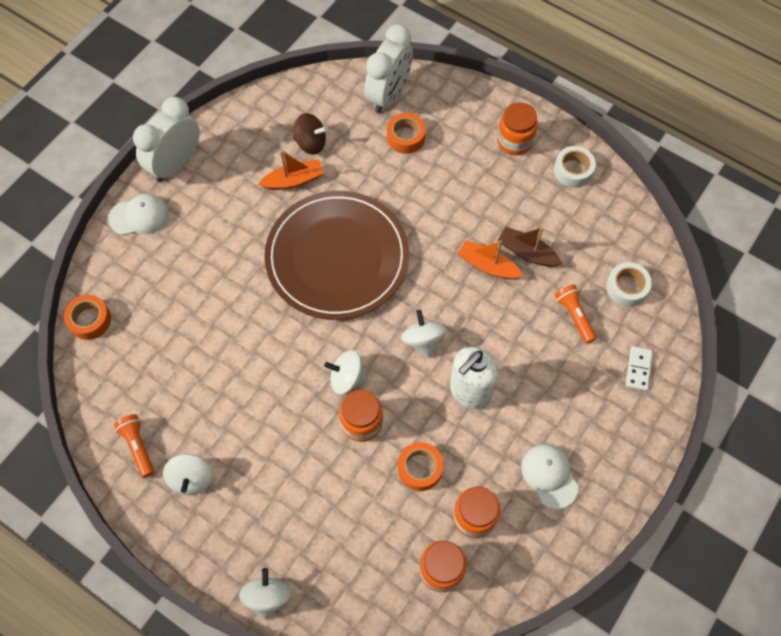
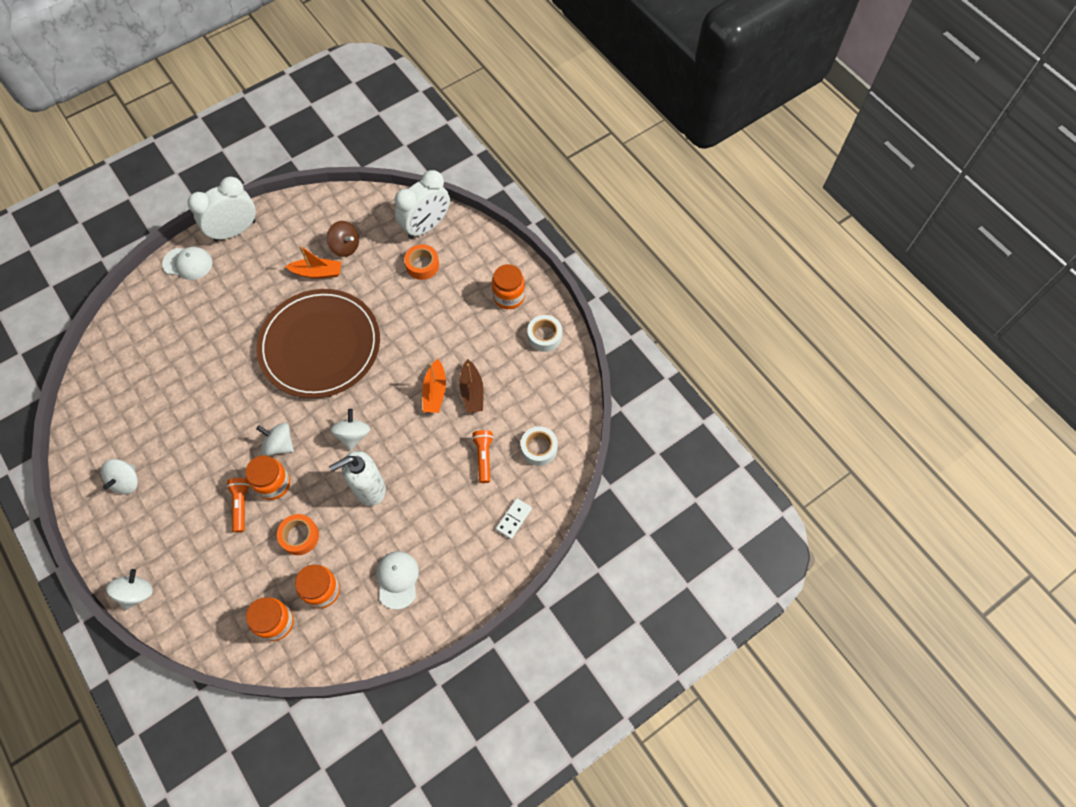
camera: 20 degrees right, 0 degrees up
orange tape [64,295,111,340] -> none
orange flashlight [114,414,154,478] -> orange flashlight moved to [227,478,250,532]
orange boat [458,240,523,279] -> orange boat turned 135 degrees counterclockwise [422,359,446,413]
brown boat [498,227,562,267] -> brown boat turned 150 degrees counterclockwise [459,359,483,413]

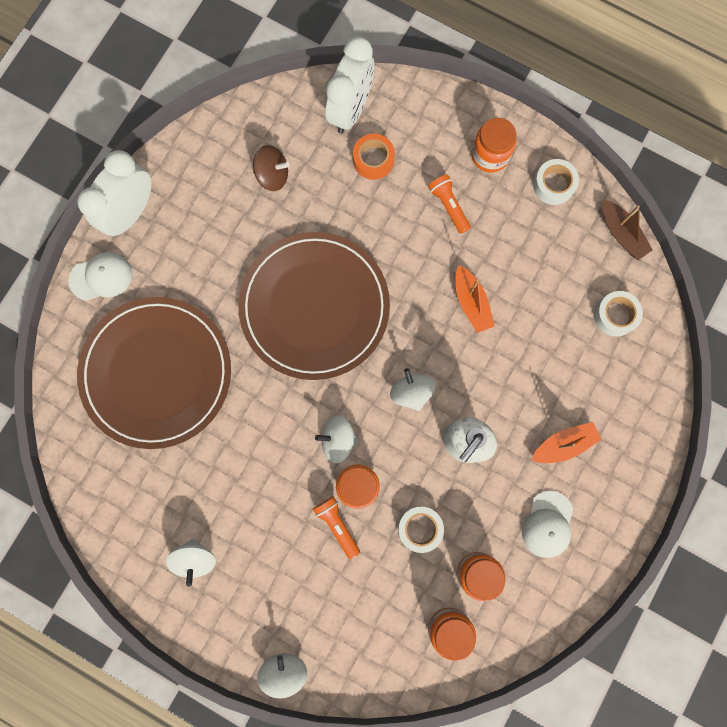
camera: 25 degrees left, 15 degrees up
orange tape [277,514,319,555] -> white tape [398,506,444,553]
orange boat [285,245,341,278] -> orange boat moved to [531,422,602,463]
white cap [376,551,419,610] -> white cap turned 135 degrees counterclockwise [522,491,573,558]
brown boat [459,359,483,413] -> brown boat moved to [602,200,653,260]
orange flashlight [472,430,494,483] -> orange flashlight moved to [428,174,471,234]
white domino [496,498,532,539] -> none
none -> brown plate [77,297,231,449]

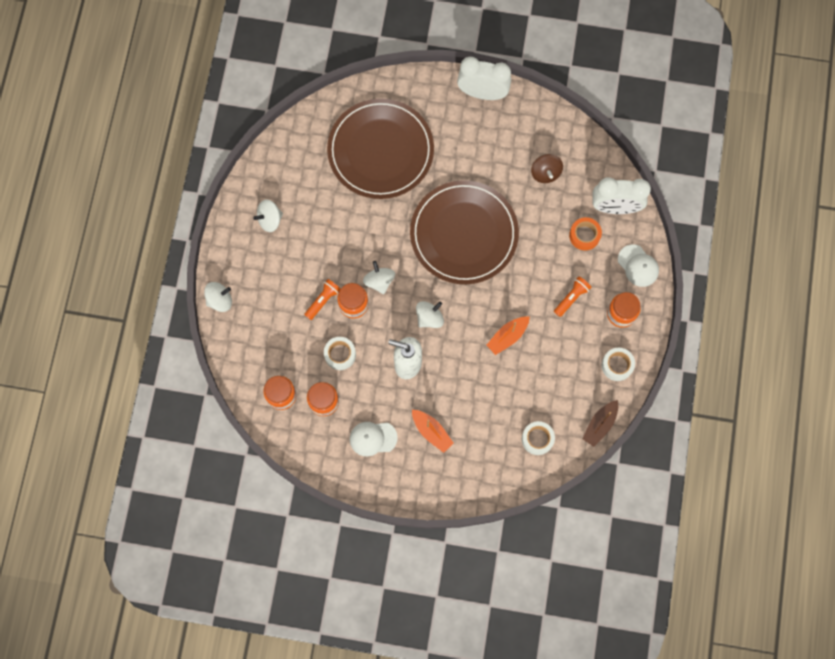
camera: 70 degrees right, 5 degrees down
white cap [69,252,132,301] -> white cap moved to [618,244,659,287]

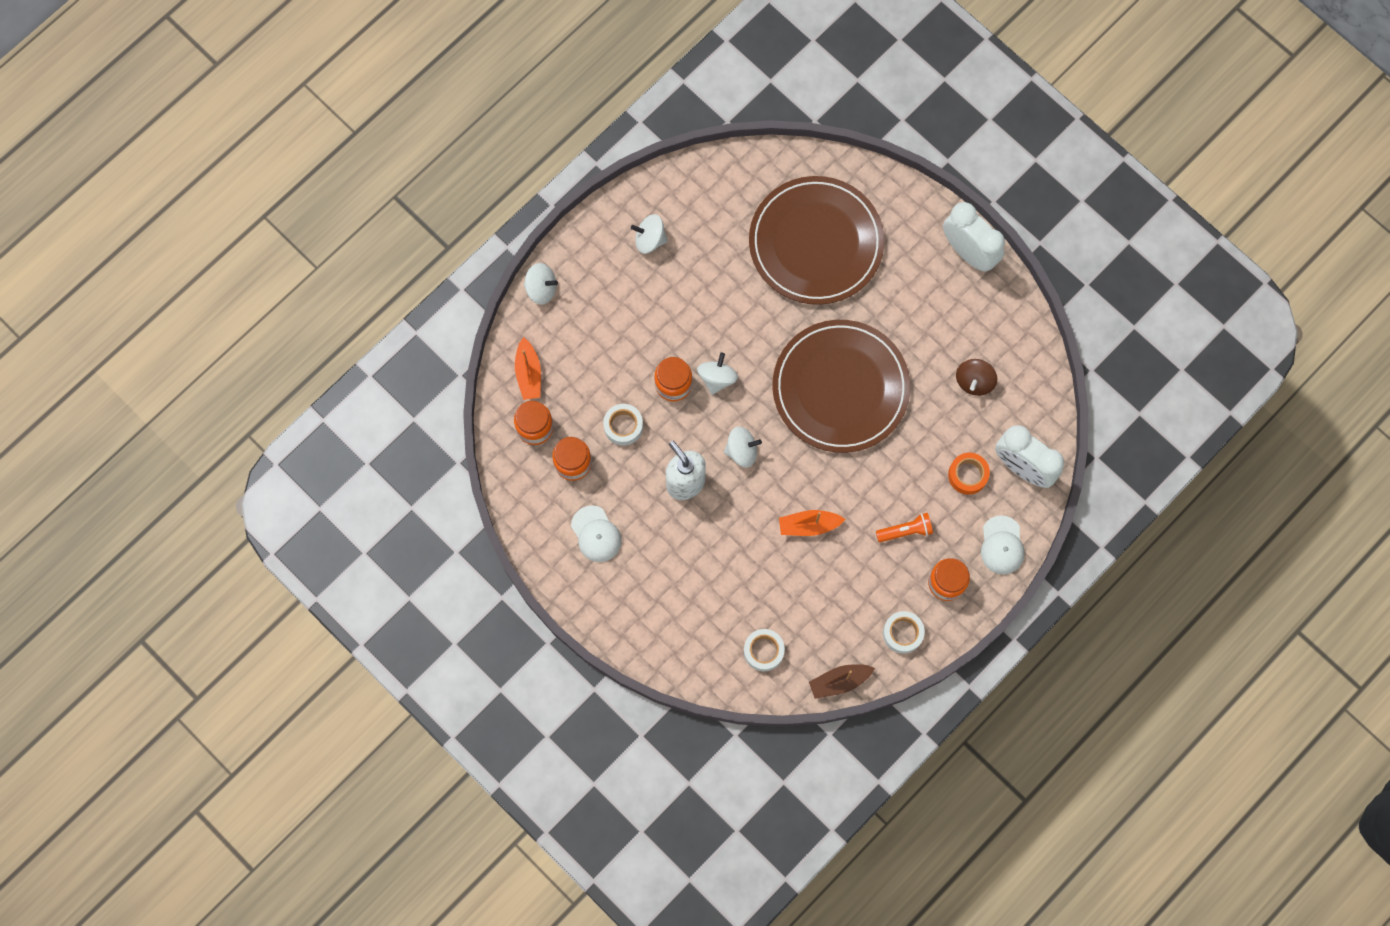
camera: 35 degrees right, 0 degrees up
orange flashlight [304,279,340,320] -> none
white cap [350,422,398,456] -> white cap turned 150 degrees counterclockwise [571,505,622,562]
orange boat [412,410,454,453] -> orange boat moved to [515,337,541,400]

